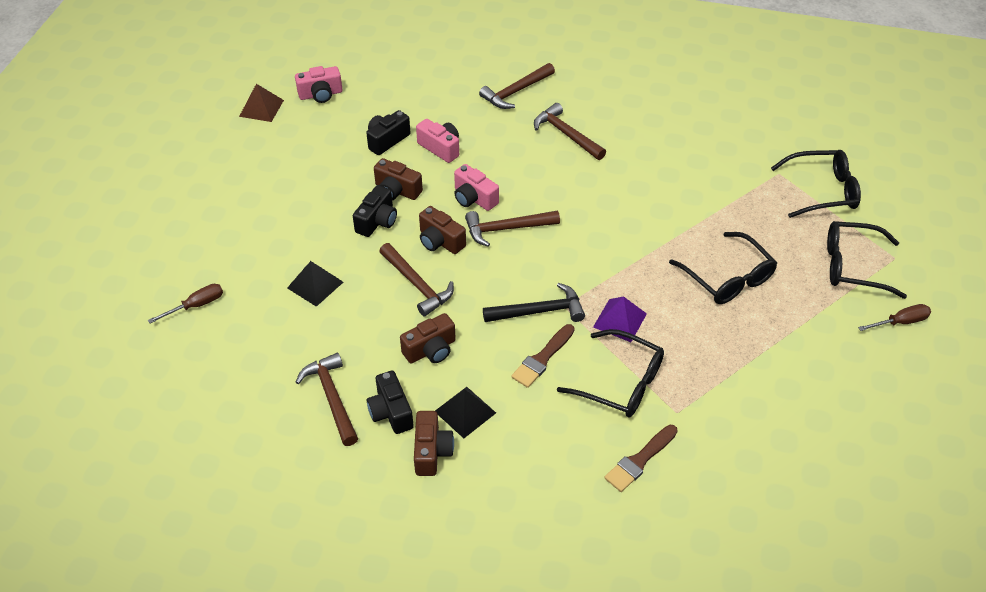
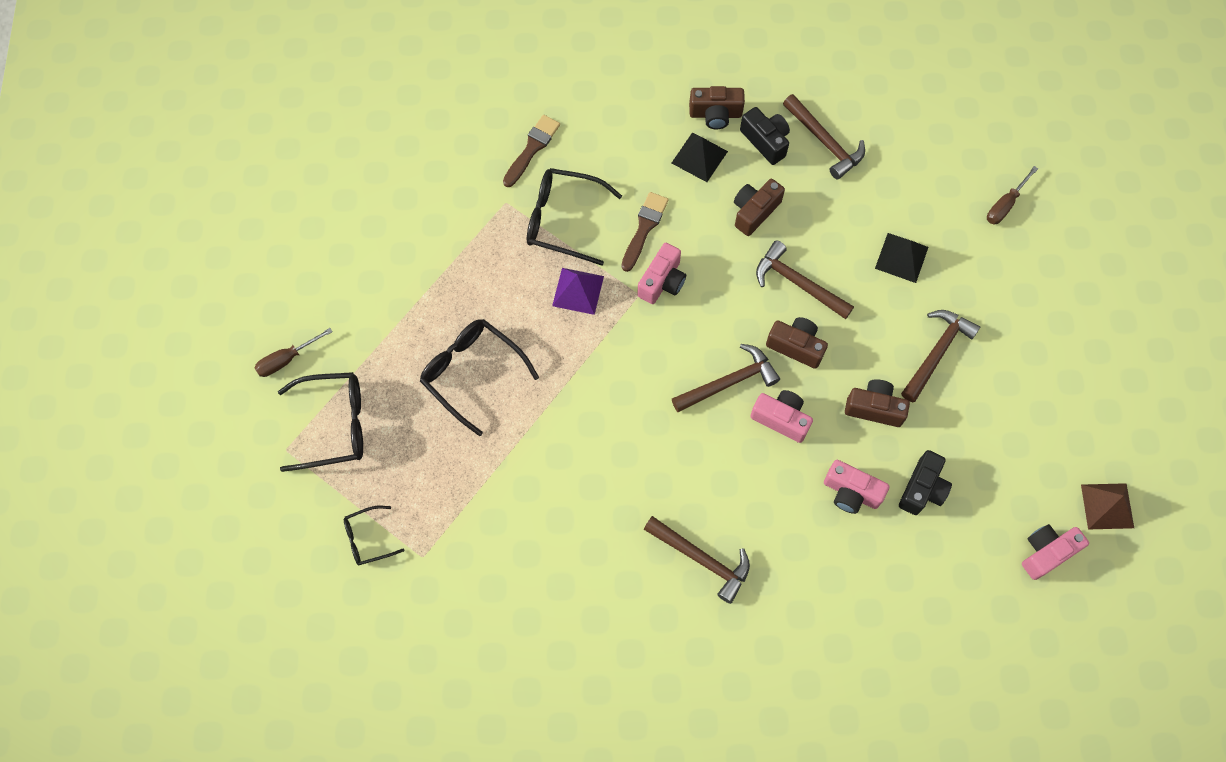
camera: 165 degrees right, 20 degrees up
black camera [353,185,397,237] -> none
brown camera [414,411,454,476] -> brown camera turned 75 degrees counterclockwise [689,86,745,129]
brown hammer [479,63,555,109] -> brown hammer moved to [901,310,980,402]
black hammer [483,283,585,322] -> pink camera [637,243,686,304]
black glasses [771,150,861,218] -> black glasses [344,506,404,565], size x0.55

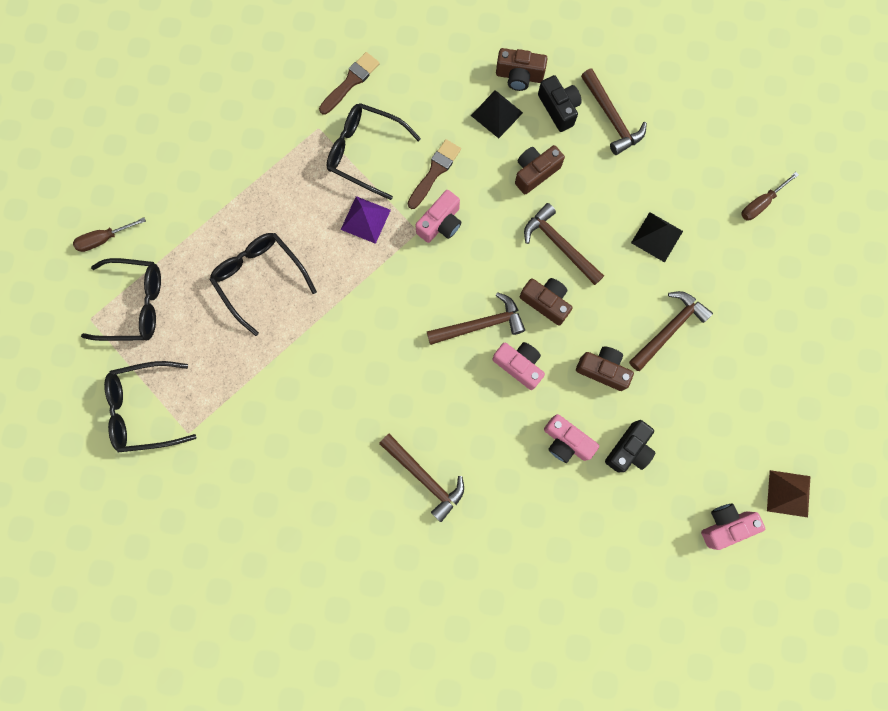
camera: 10 degrees right, 10 degrees up
black glasses [344,506,404,565] -> black glasses [104,361,196,452], size x1.81

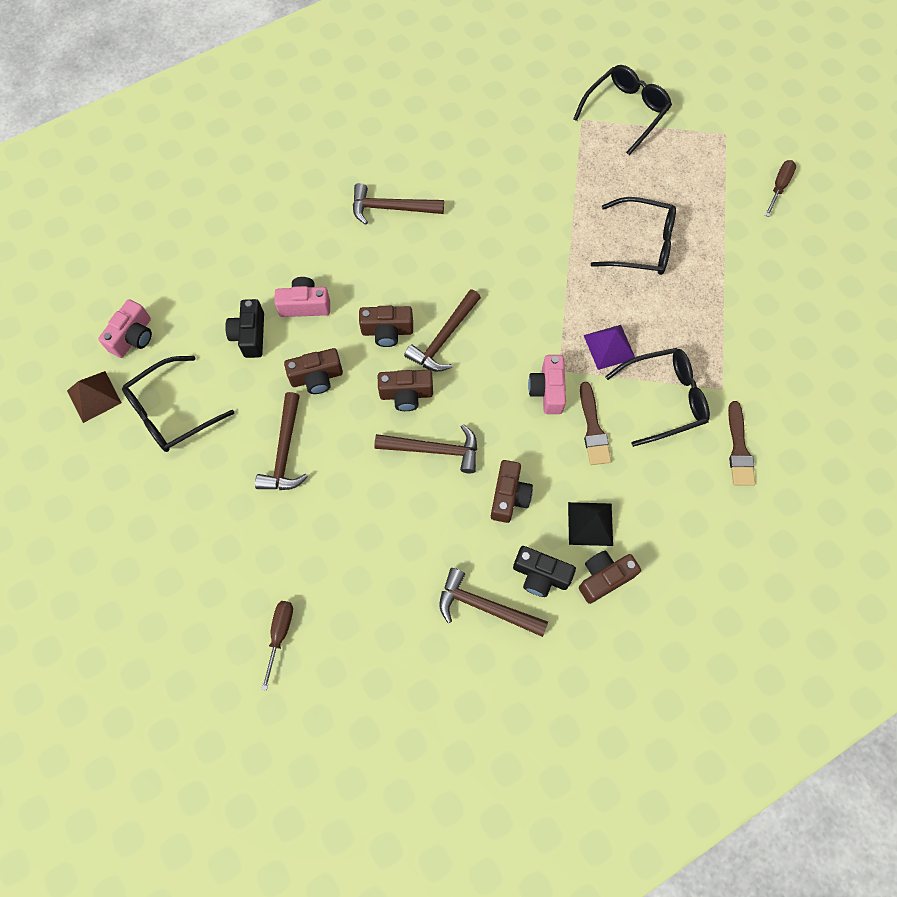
camera: 140 degrees right, 10 degrees down
black glasses [81,258,161,341] -> black glasses moved to [122,356,234,452]
pink camera [492,342,545,390] -> brown camera [359,306,413,347]
black pyramid [631,212,683,262] -> none

